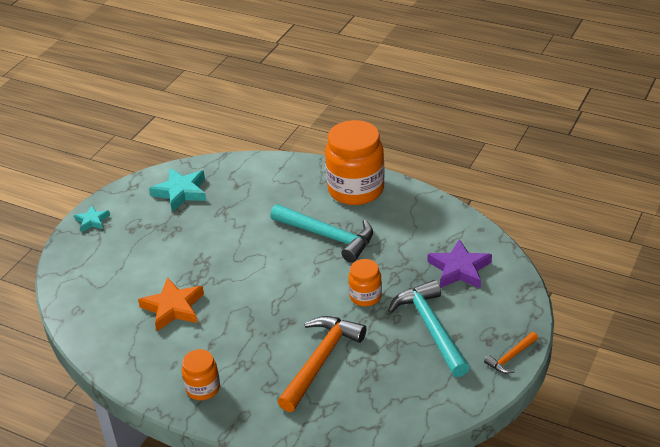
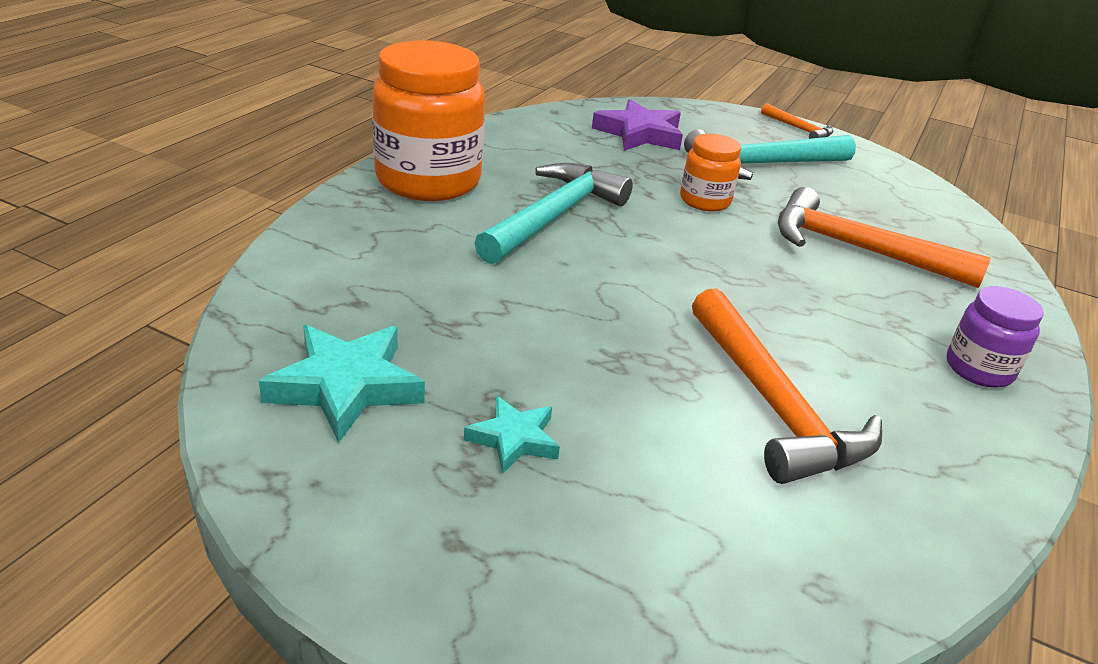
camera: 95 degrees left, 5 degrees down
turquoise star [74,206,110,232] -> turquoise star moved to [464,396,560,474]
orange star [138,277,204,331] -> orange hammer [692,288,882,484]
orange jar [182,349,220,400] -> purple jar [946,286,1044,388]

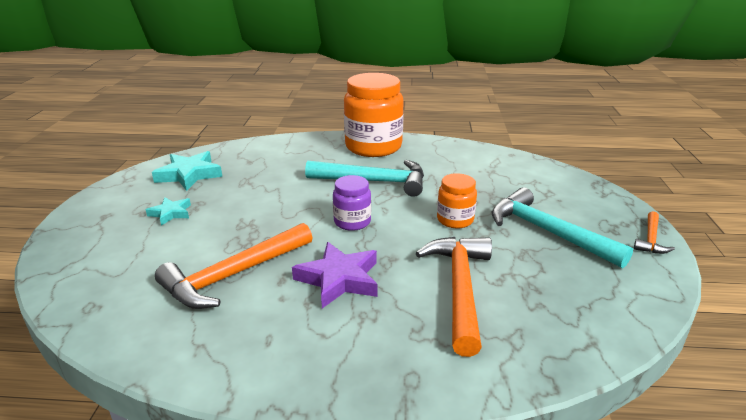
camera: 70 degrees right, 5 degrees down
purple star [592,99,683,151] -> purple star moved to [292,242,377,308]
purple jar [946,286,1044,388] -> purple jar moved to [333,175,371,231]

